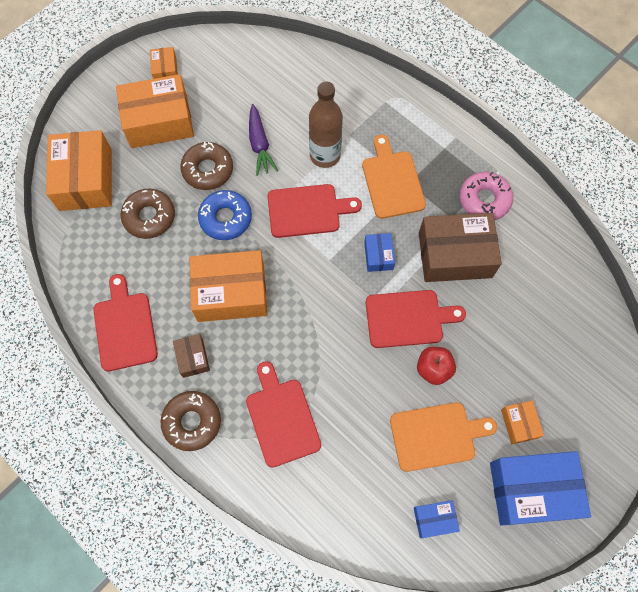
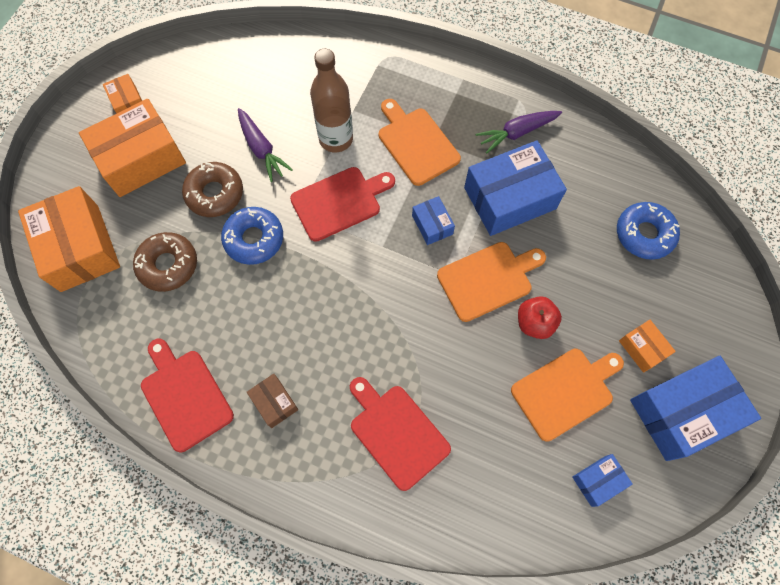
camera: 20 degrees left, 0 degrees up
brown donut [161,391,221,451] -> none
orange box [189,250,268,322] -> none
red cutting board [366,290,466,348] -> orange cutting board [437,242,546,322]
brown box [419,213,502,282] -> blue box [464,140,567,236]
pink donut [459,172,513,220] -> purple carrot [476,111,562,153]
none -> blue donut [617,202,680,260]

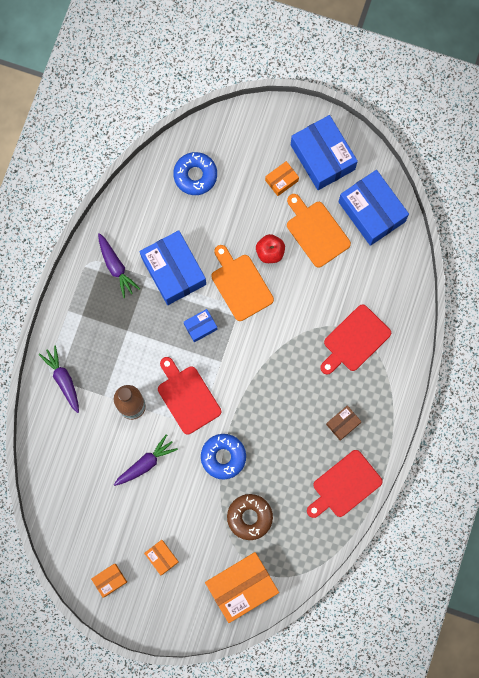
camera: 95 degrees left, 10 degrees up
orange box [79,99,186,197] -> orange box [144,540,179,575], size x0.48
brown donut [182,162,243,217] -> none
orange cutting board [379,99,461,186] -> none
blue box [572,454,633,507] -> blue box [339,170,409,246], size x2.09
none -> purple carrot [38,345,79,413]

